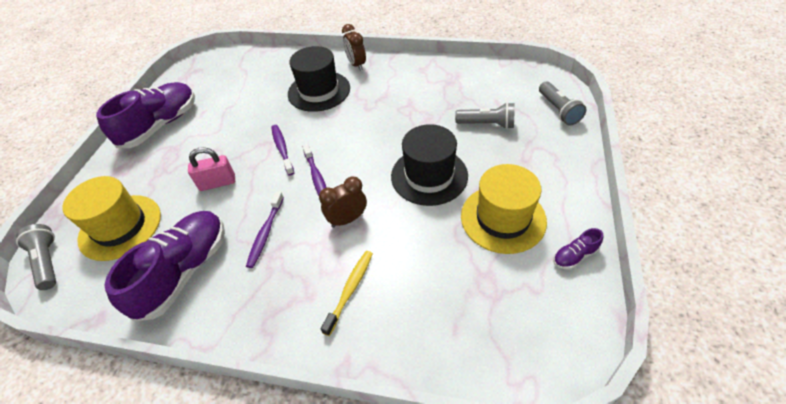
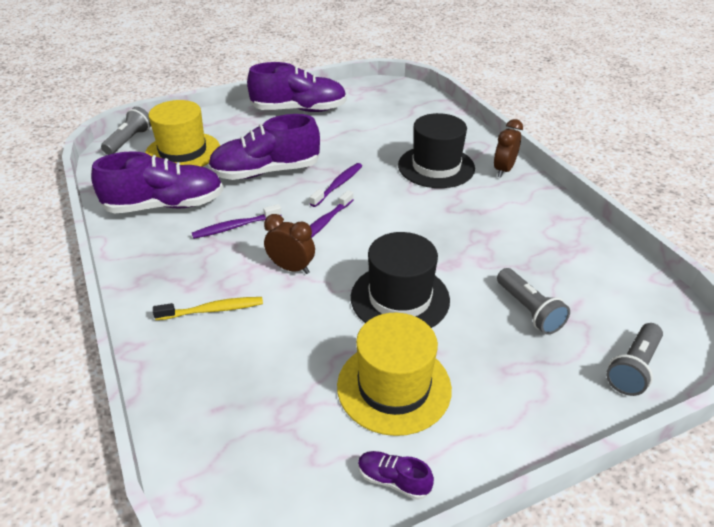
camera: 50 degrees right, 10 degrees down
pink padlock [188,147,235,191] -> purple shoe [208,114,320,180]

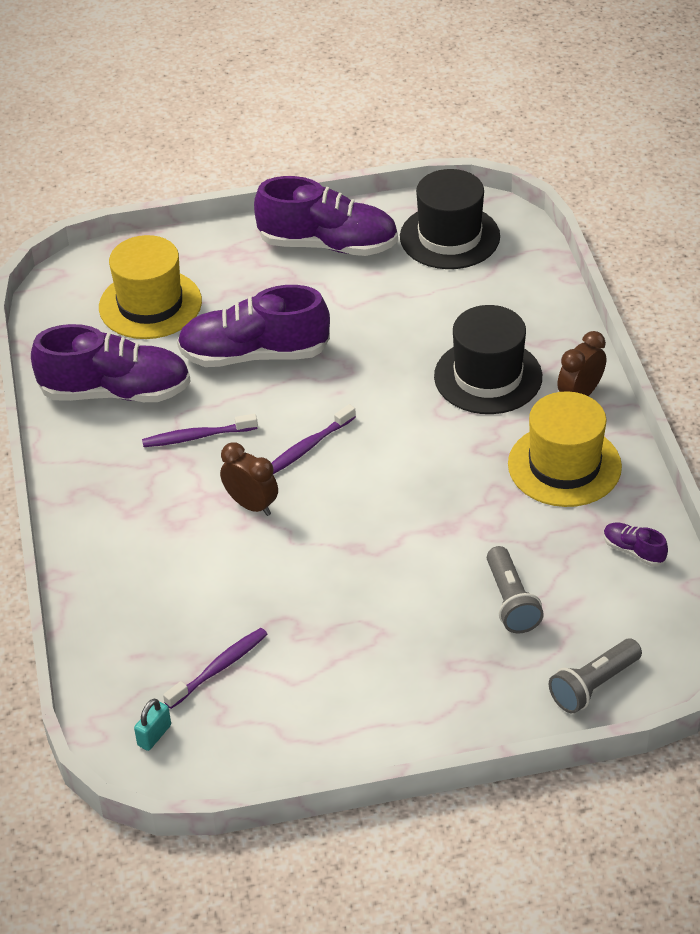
camera: 15 degrees right, 5 degrees up
grey flashlight [101,107,151,155] -> none
yellow toothbrush [153,297,263,320] -> none
purple toothbrush [310,163,362,207] -> purple toothbrush moved to [163,628,268,709]
yellow hat [337,312,452,436] -> yellow hat moved to [508,391,622,507]
black hat [351,232,450,328] -> black hat moved to [400,169,500,269]
purple shoe [358,451,434,500] -> purple shoe moved to [604,522,668,566]
none -> turquoise padlock [134,699,171,751]

